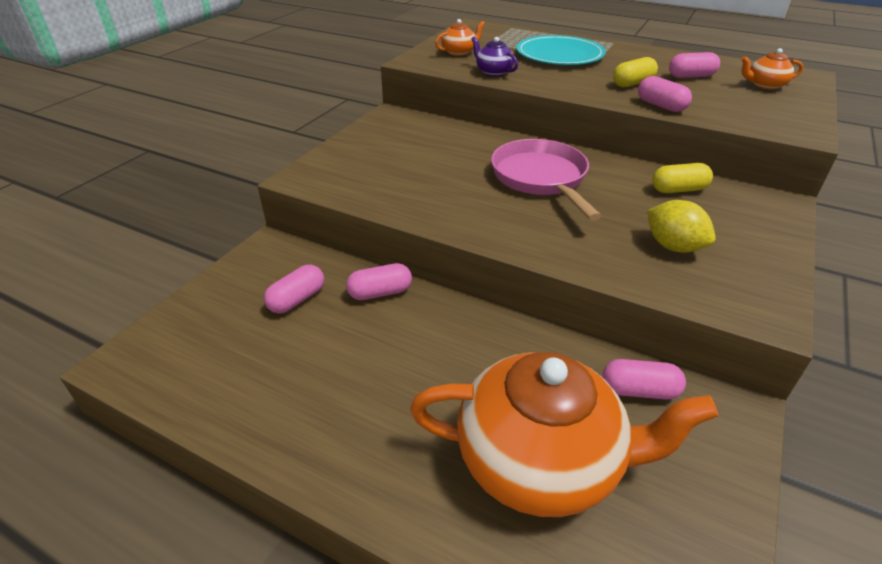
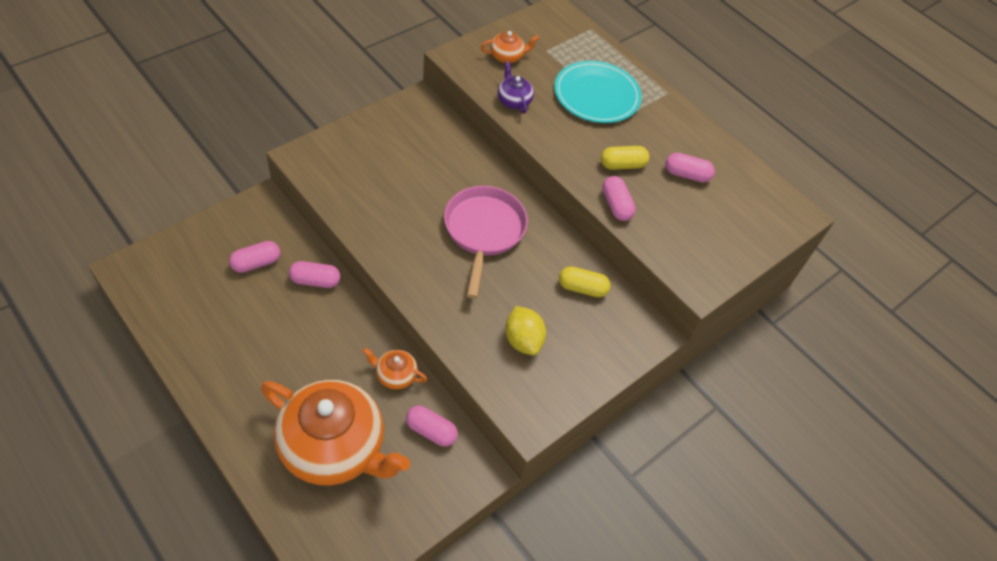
camera: 15 degrees right, 15 degrees up
orange teapot [741,48,803,90] -> orange teapot moved to [363,348,427,390]

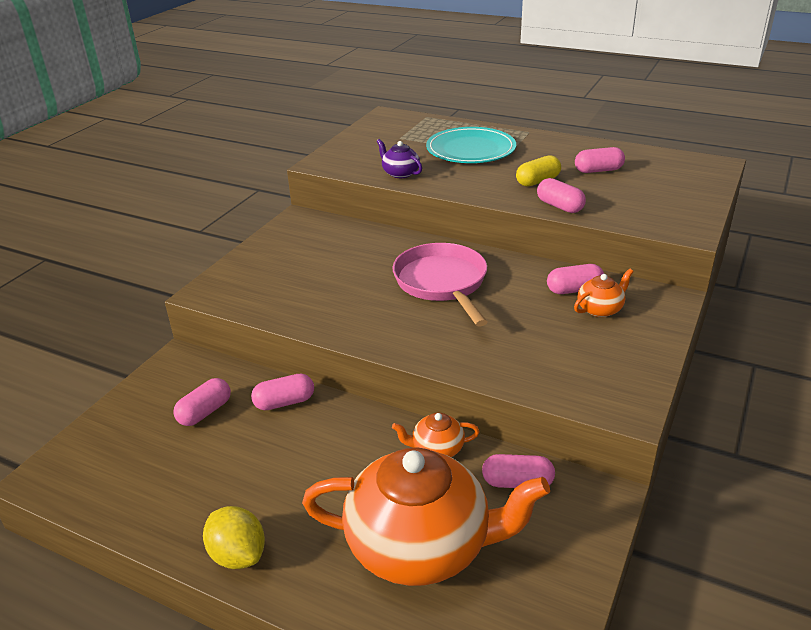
camera: 15 degrees left, 20 degrees down
orange teapot [481,31,539,63] -> orange teapot moved to [574,268,634,317]
yellow lemon [505,306,546,355] -> yellow lemon moved to [203,506,265,569]
yellow capsule [559,266,611,297] -> pink capsule [547,264,604,294]

